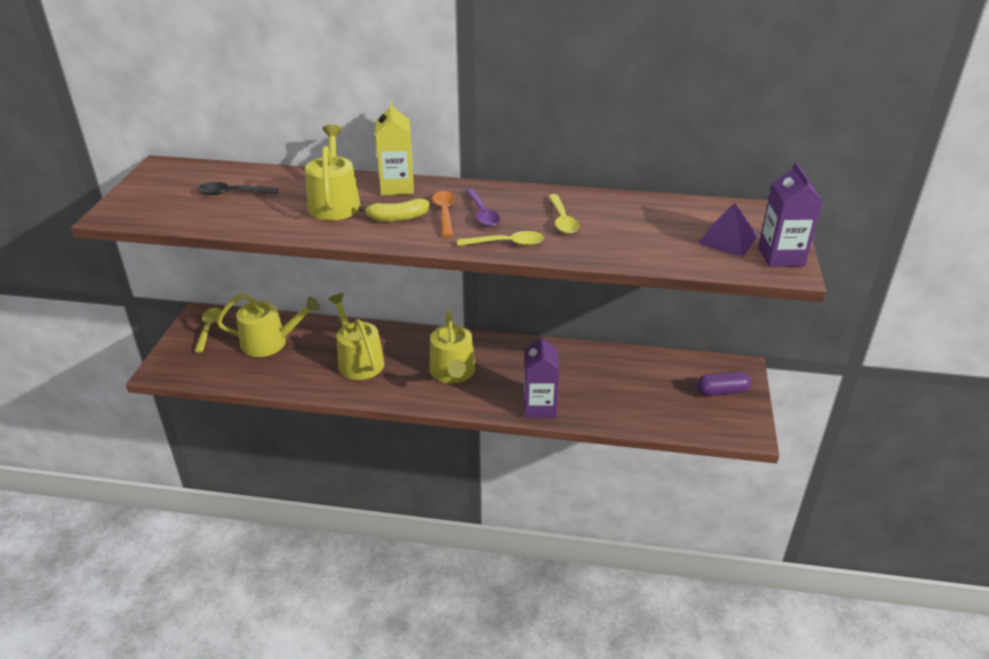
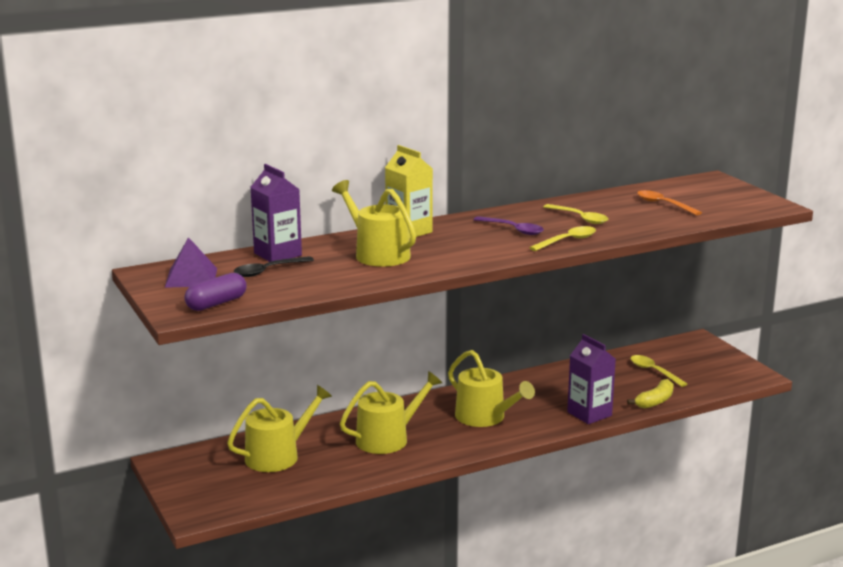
camera: 35 degrees left, 15 degrees down
yellow spoon [194,308,221,353] -> yellow spoon moved to [630,355,687,387]
yellow watering can [328,293,384,380] -> yellow watering can turned 120 degrees clockwise [340,371,442,454]
yellow banana [358,198,429,222] -> yellow banana moved to [627,379,674,408]
orange spoon [432,191,455,237] -> orange spoon moved to [637,190,702,215]
purple capsule [696,371,751,396] -> purple capsule moved to [184,273,247,311]
purple pyramid [698,203,758,257] -> purple pyramid moved to [165,237,217,288]
purple carton [758,162,823,267] -> purple carton moved to [250,164,302,262]

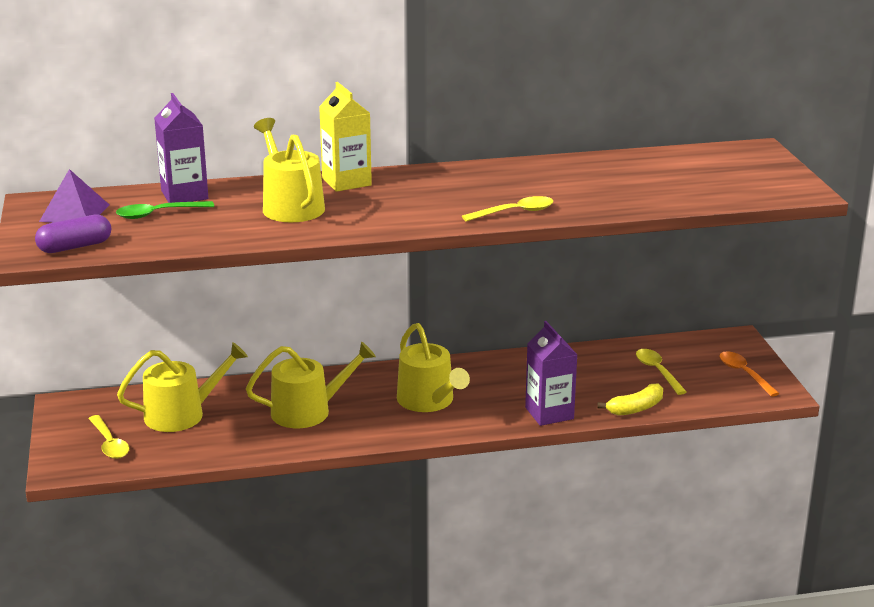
camera: 15 degrees right, 5 degrees up
black spoon [233,256,314,277] -> green spoon [116,201,214,219]
purple spoon [473,216,544,235] -> none
yellow spoon [543,204,608,224] -> yellow spoon moved to [88,415,129,459]
orange spoon [637,190,702,215] -> orange spoon moved to [719,351,780,397]

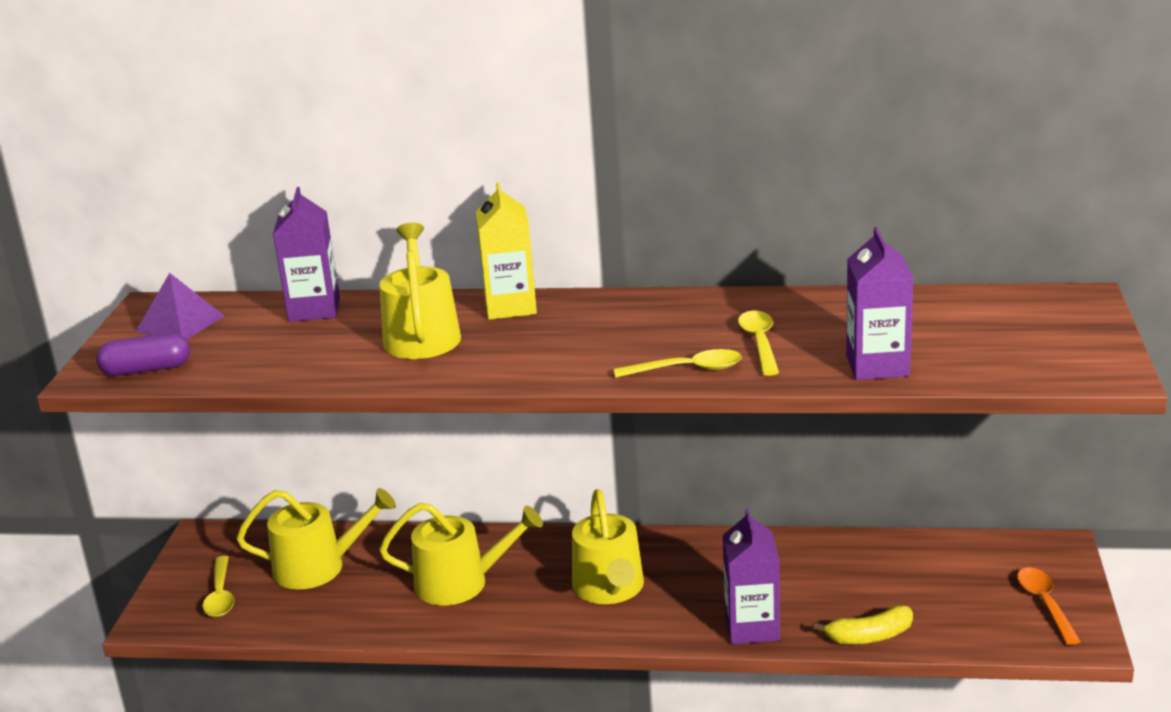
camera: 20 degrees right, 0 degrees up
green spoon [116,201,214,219] -> none
yellow spoon [636,349,686,395] -> yellow spoon moved to [738,311,779,376]
none -> purple carton [846,227,913,380]

